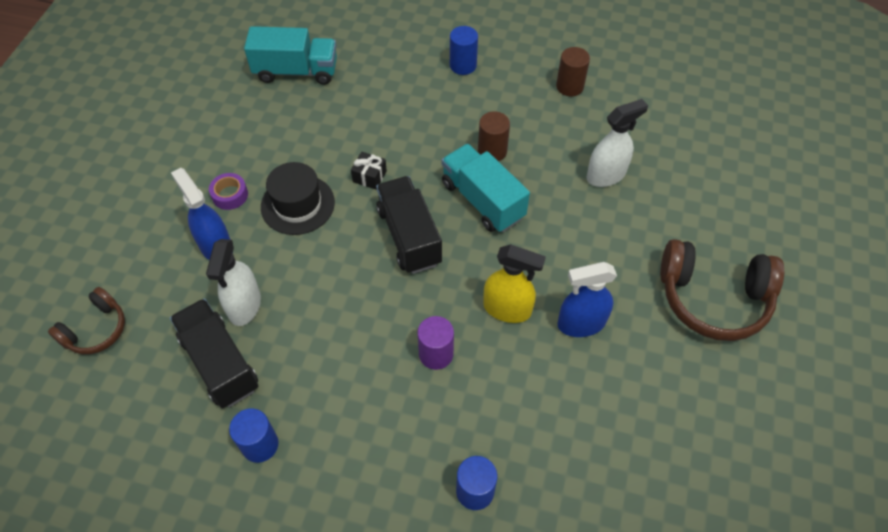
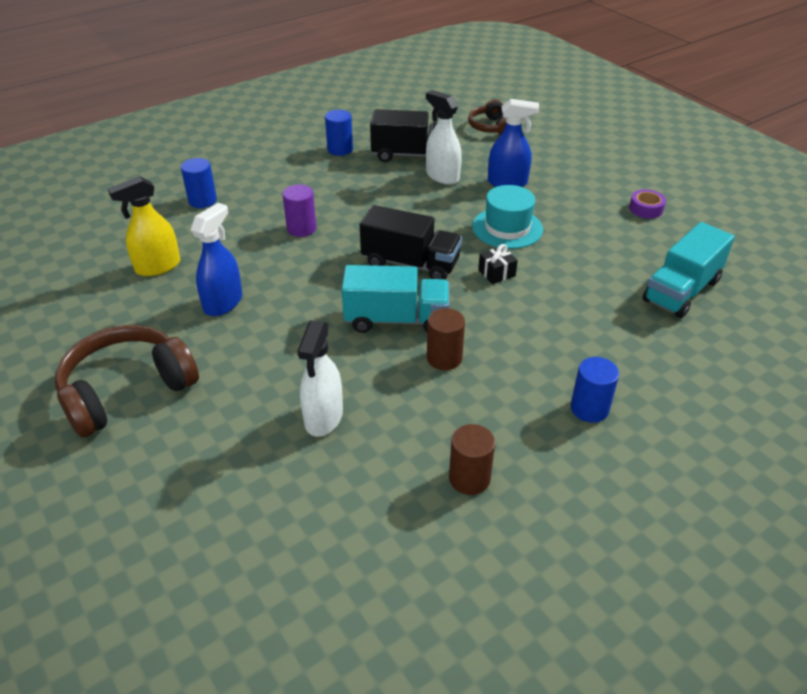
camera: 130 degrees right, 15 degrees down
purple tape [209,173,248,210] -> purple tape moved to [629,189,666,219]
black hat [261,162,335,235] -> turquoise hat [472,185,543,249]
yellow spray bottle [484,244,546,323] -> yellow spray bottle moved to [108,176,180,276]

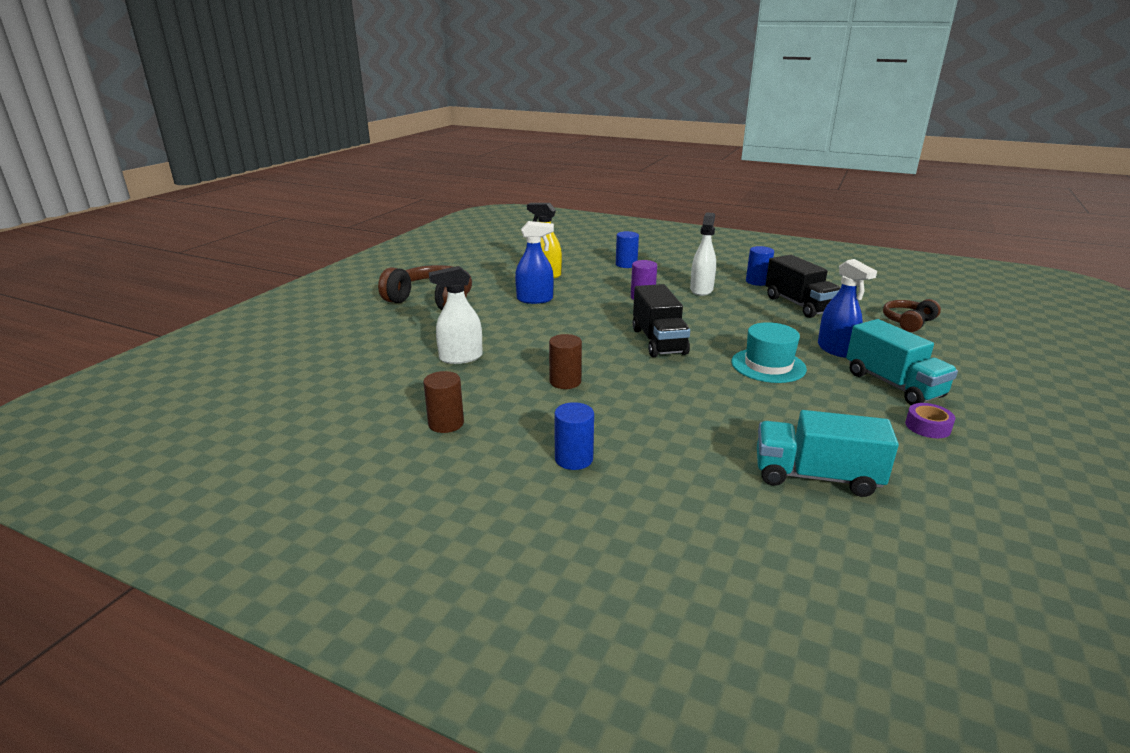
camera: 60 degrees right, 15 degrees down
turquoise truck [342,265,449,333] -> turquoise truck moved to [846,319,958,405]
white spray bottle [426,90,462,184] -> white spray bottle moved to [690,212,716,296]
black gift [478,244,518,284] -> none

